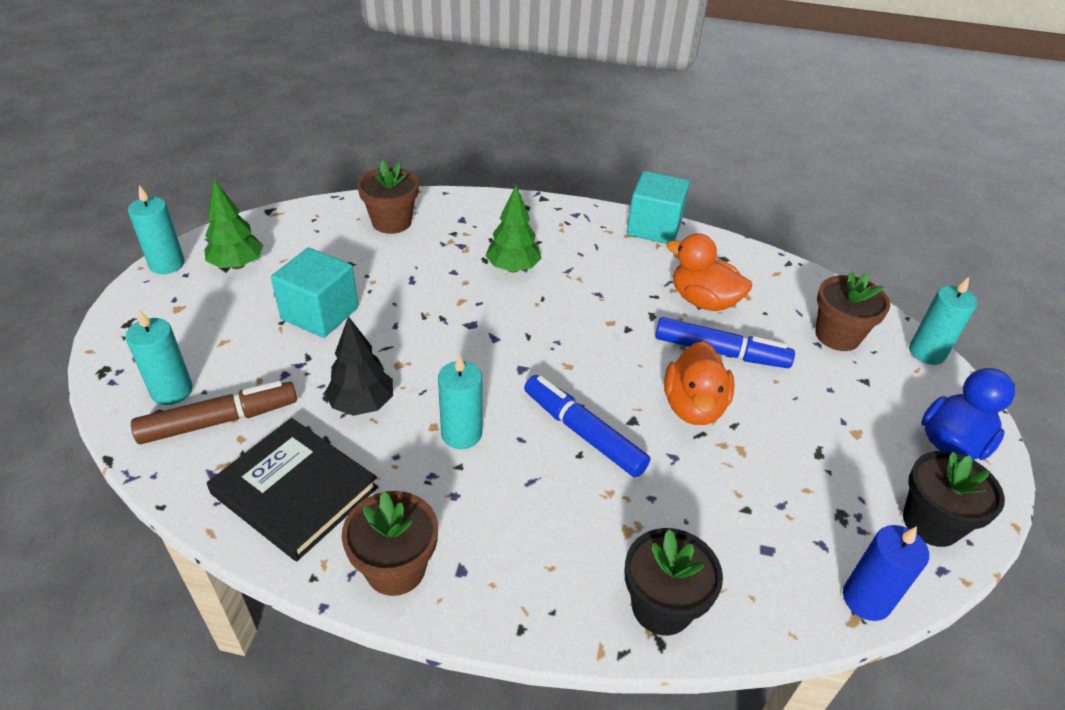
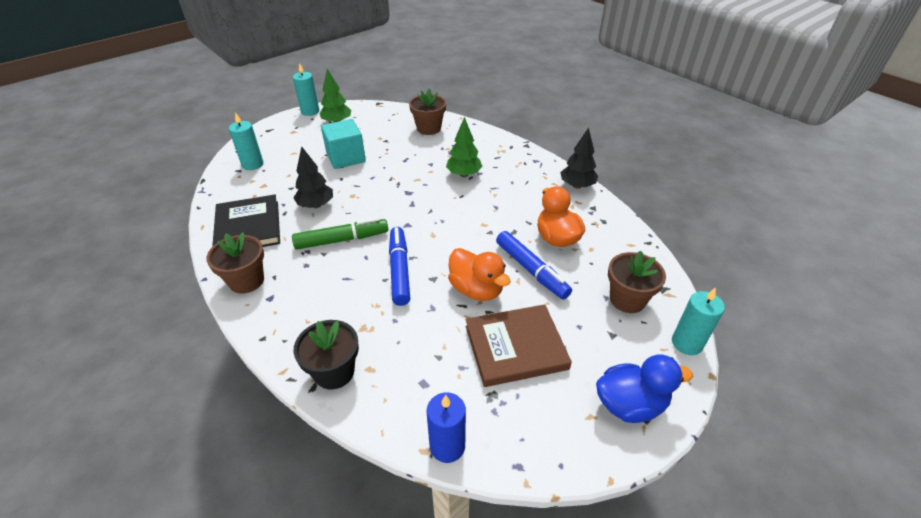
camera: 40 degrees right, 0 degrees up
brown marker [131,381,297,444] -> none
turquoise candle [438,354,482,449] -> green marker [292,217,388,250]
turquoise cube [627,171,690,244] -> black tree [560,128,598,189]
orange duck [664,341,735,425] -> orange duck turned 90 degrees counterclockwise [448,248,511,301]
black flower pot [903,451,1005,547] -> none
none -> brown book [466,304,572,387]

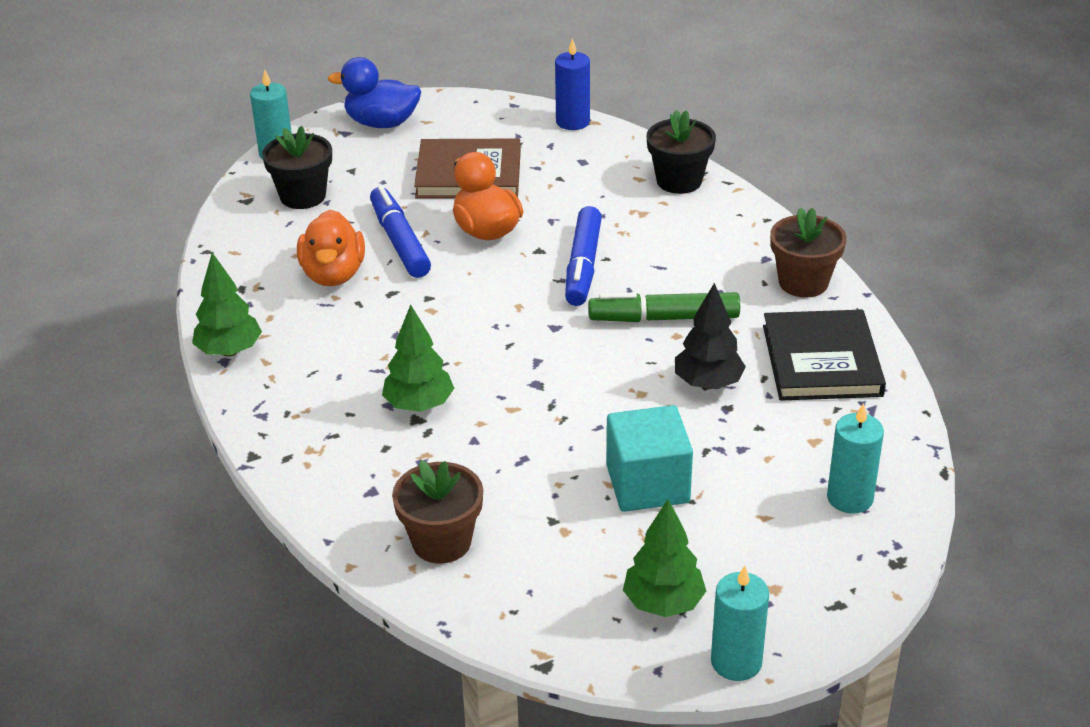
camera: 165 degrees left, 5 degrees down
black tree [560,128,598,189] -> green tree [192,253,262,357]
brown flower pot [608,251,666,313] -> black flower pot [262,126,332,209]

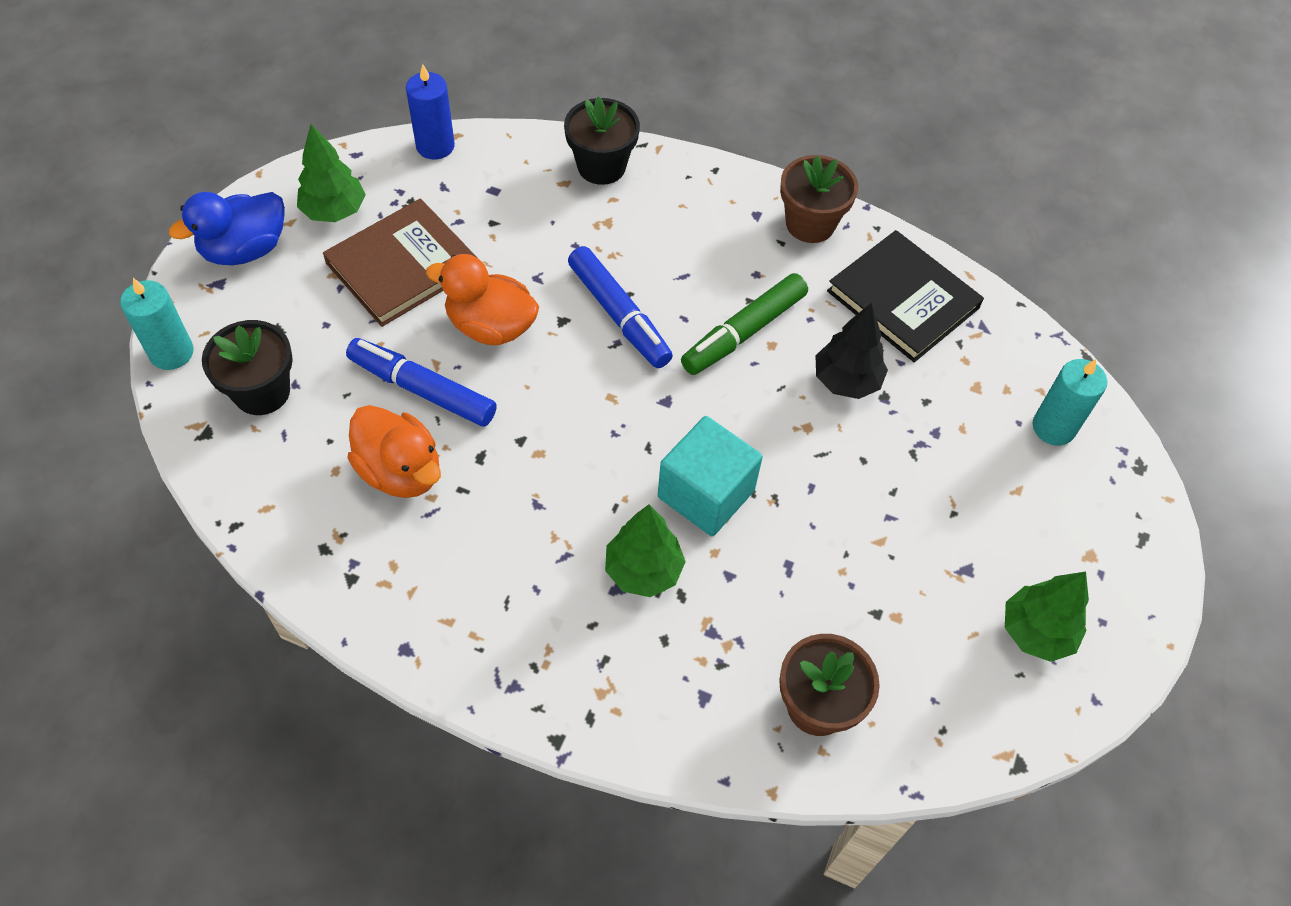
camera: 45 degrees left, 20 degrees up
green tree [192,253,262,357] -> green tree moved to [297,124,366,222]
turquoise cube [607,405,693,512] -> turquoise cube moved to [658,416,763,536]
turquoise candle [711,565,769,681] -> none

